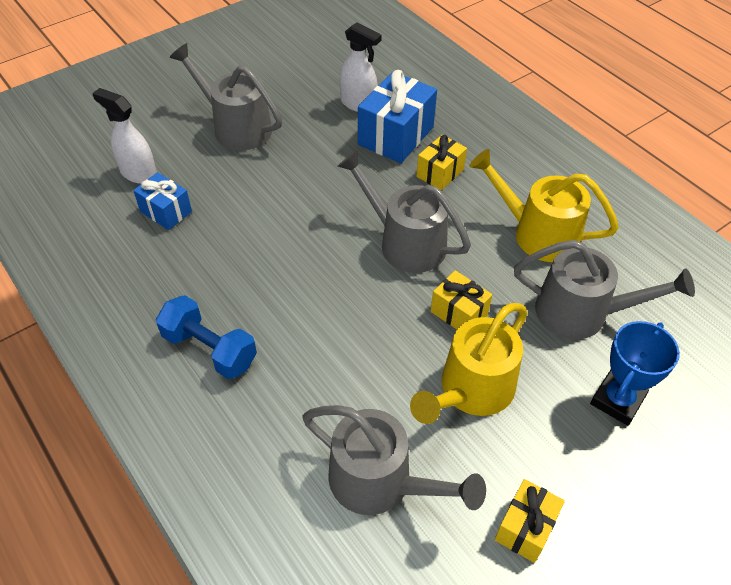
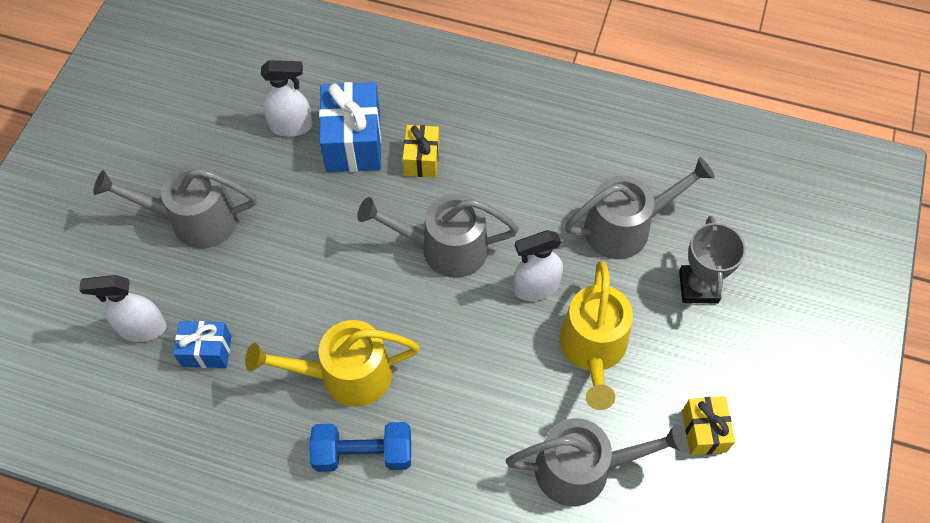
camera: 35 degrees left, 10 degrees up
yellow gift [431,270,492,329] -> white spray bottle [514,230,563,301]
yellow watering can [469,149,619,262] -> yellow watering can moved to [245,320,420,407]
blue trophy [590,321,680,426] -> grey trophy [679,216,746,303]

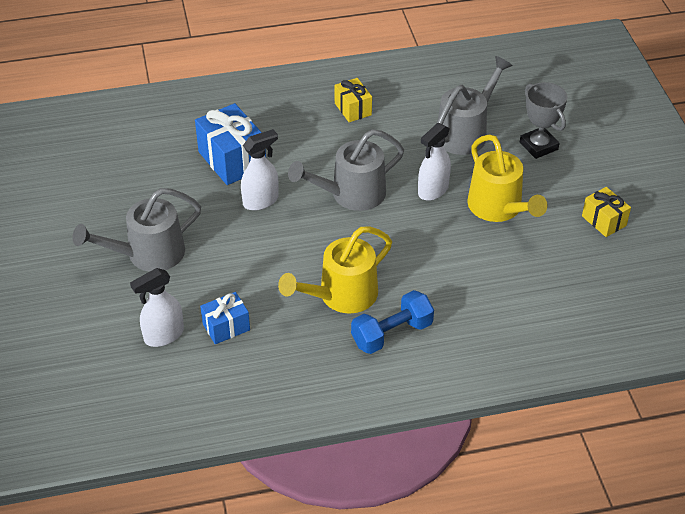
camera: 30 degrees left, 15 degrees down
white spray bottle [261,60,313,137] -> white spray bottle moved to [241,129,279,211]
yellow gift [403,125,440,178] -> yellow gift moved to [335,78,372,122]
grey watering can [506,418,688,506] -> none

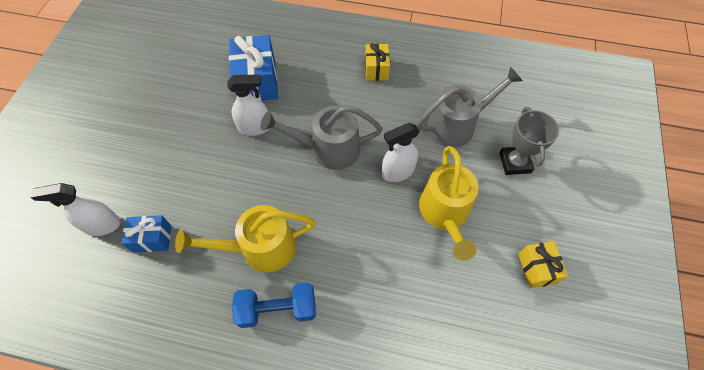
camera: 25 degrees right, 15 degrees up
grey watering can [73,188,201,272] -> none

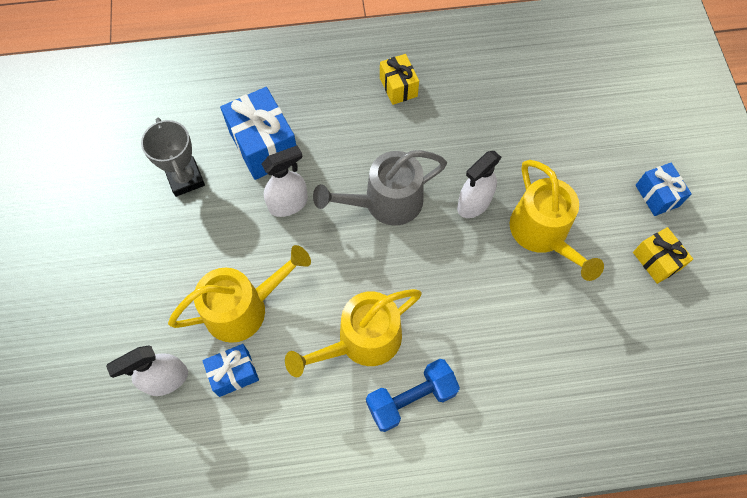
camera: 20 degrees left, 5 degrees up
grey watering can [416,67,523,148] -> none
grey trophy [499,107,559,175] -> grey trophy moved to [141,118,205,197]
none -> yellow watering can [168,245,311,343]
none -> blue gift [636,163,692,216]

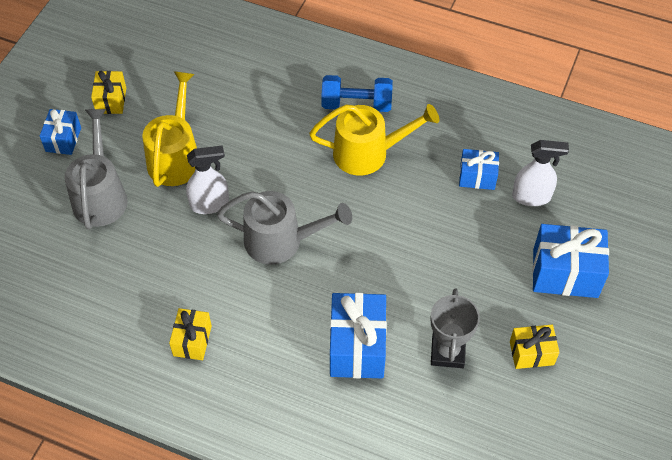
camera: 150 degrees left, 10 degrees down
yellow watering can [168,245,311,343] -> none
white spray bottle [262,145,308,217] -> none
none -> grey watering can [65,109,127,229]
none -> yellow gift [510,325,560,369]
none -> blue gift [532,224,609,298]

